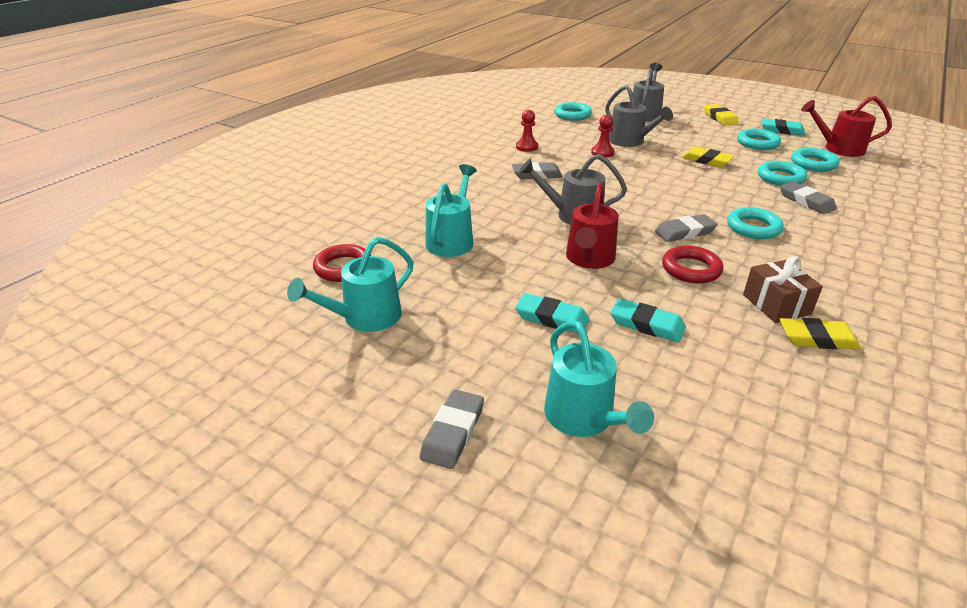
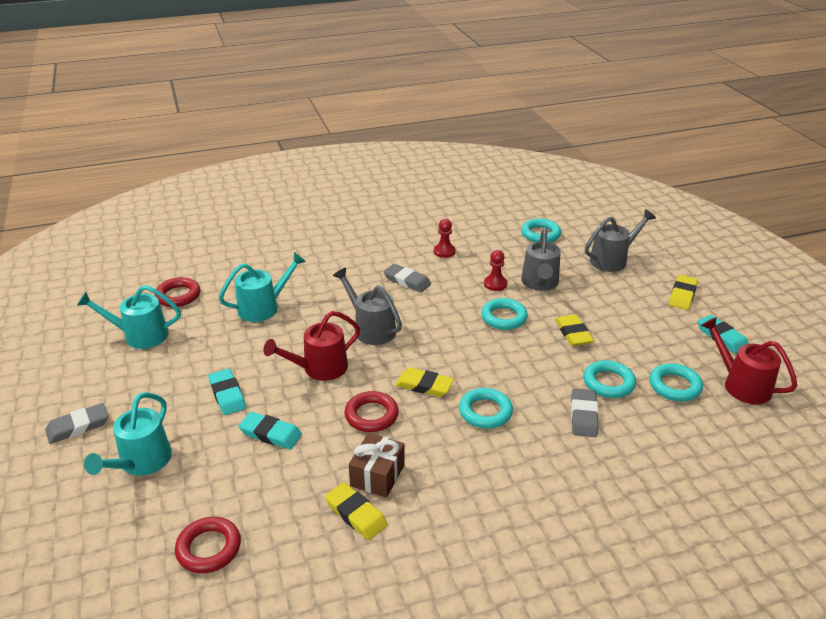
camera: 40 degrees right, 0 degrees up
turquoise eraser [610,298,686,342] -> turquoise eraser turned 45 degrees counterclockwise [239,412,302,450]
grey eraser [655,214,718,242] -> yellow eraser [395,368,454,397]
turquoise ring [737,129,781,150] -> turquoise ring moved to [481,298,528,330]
none -> red ring [175,517,241,573]

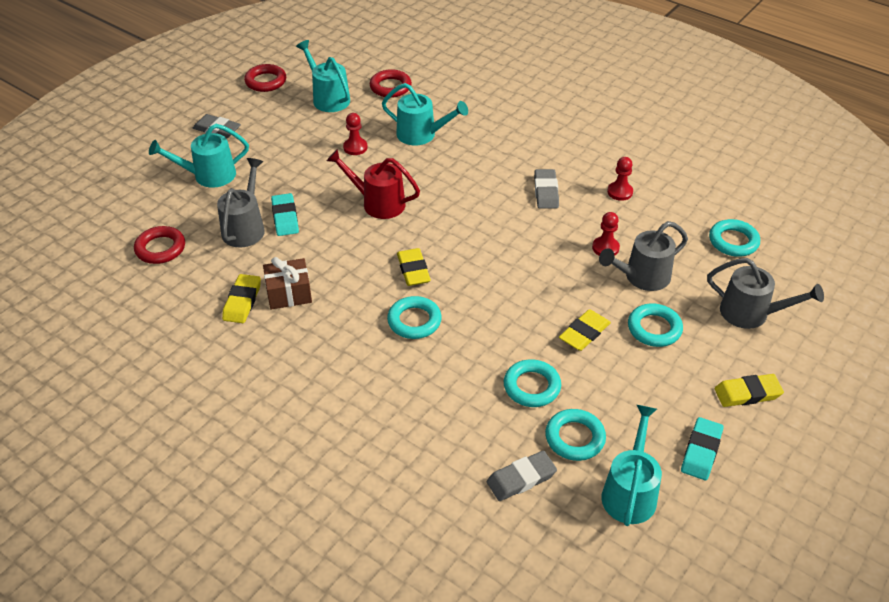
camera: 55 degrees right, 10 degrees up
turquoise eraser [208,369,246,415] -> none
grey watering can [333,268,402,345] -> grey watering can moved to [217,158,265,248]
red ring [344,391,399,432] -> red ring moved to [244,64,286,92]
turquoise ring [481,298,528,330] -> turquoise ring moved to [628,304,683,347]
grey eraser [571,388,598,437] -> grey eraser moved to [487,451,557,501]
red watering can [701,317,797,404] -> turquoise watering can [601,405,662,526]
none -> red pawn [343,113,368,155]

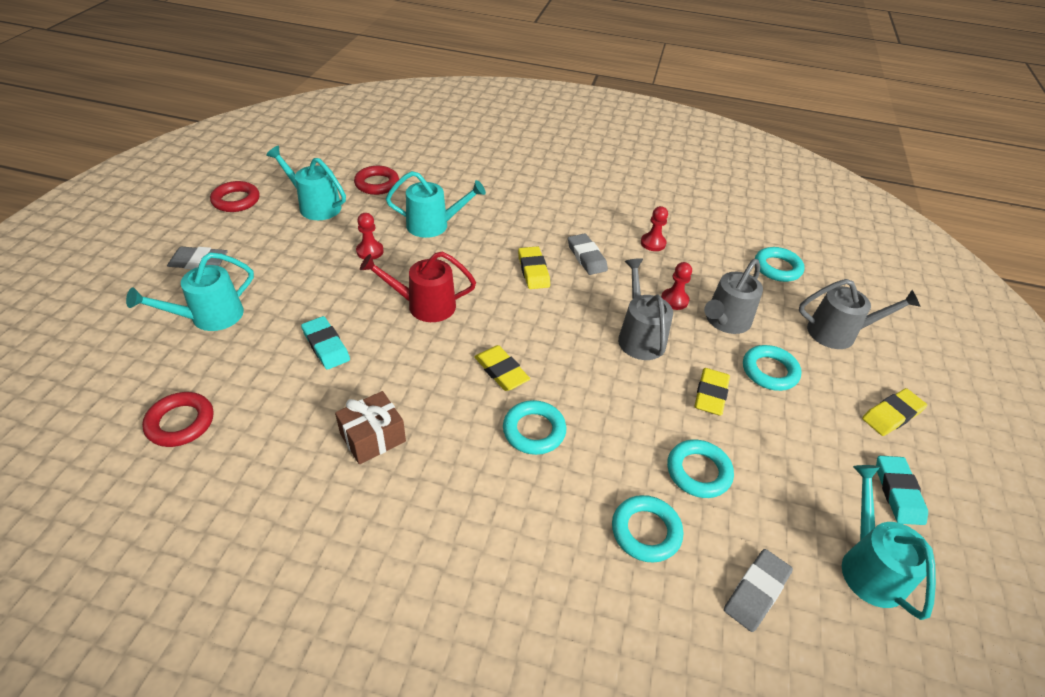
camera: 25 degrees left, 0 degrees up
grey watering can [217,158,265,248] -> grey watering can moved to [618,258,673,360]
yellow eraser [222,274,261,323] -> yellow eraser moved to [518,246,550,289]
turquoise ring [545,409,606,461] -> turquoise ring moved to [612,495,683,563]

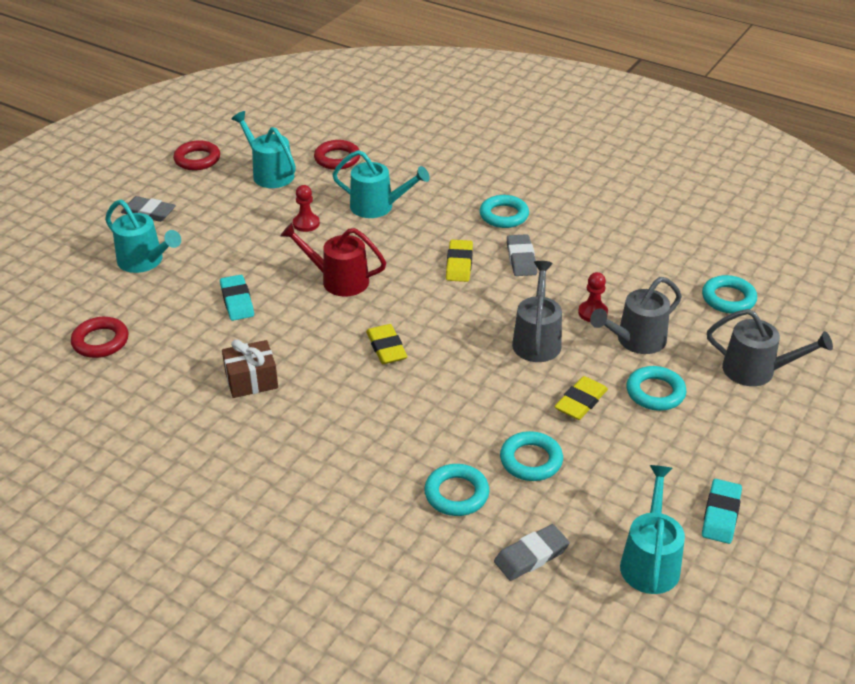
camera: 20 degrees right, 5 degrees down
turquoise watering can [126,252,254,331] -> turquoise watering can turned 120 degrees counterclockwise [105,200,181,273]
turquoise ring [503,400,566,455] -> turquoise ring moved to [480,195,529,228]
red pawn [641,206,668,251] -> none
yellow eraser [862,388,927,436] -> none

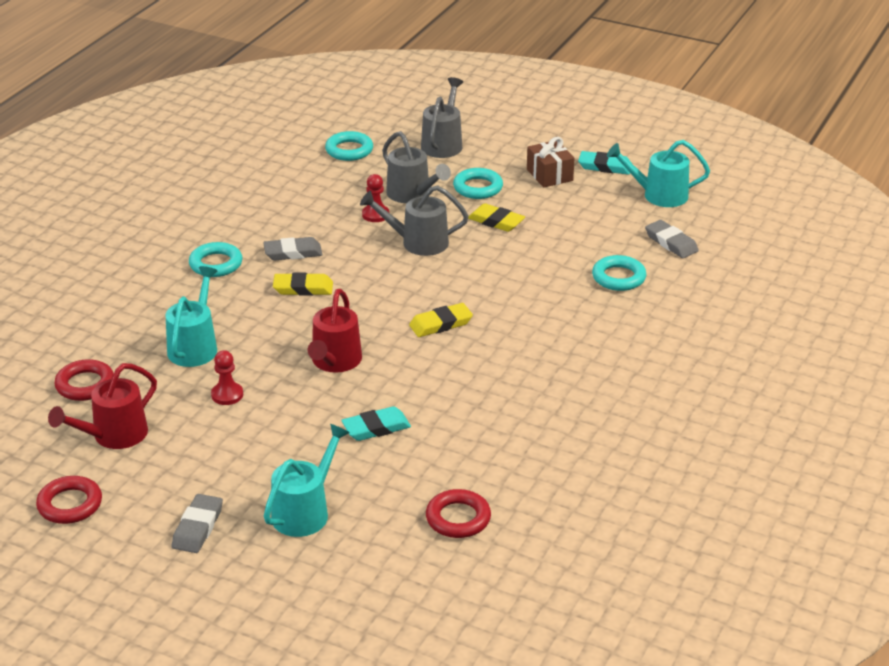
camera: 95 degrees left, 5 degrees down
brown gift [222,340,278,398] -> brown gift moved to [527,137,574,188]
turquoise watering can [232,111,296,188] -> red watering can [48,363,157,449]
turquoise ring [500,431,563,481] -> none

